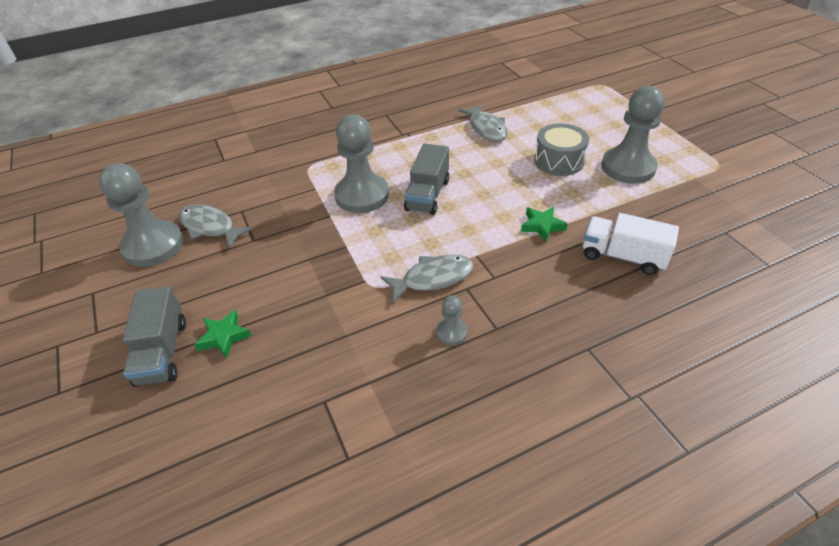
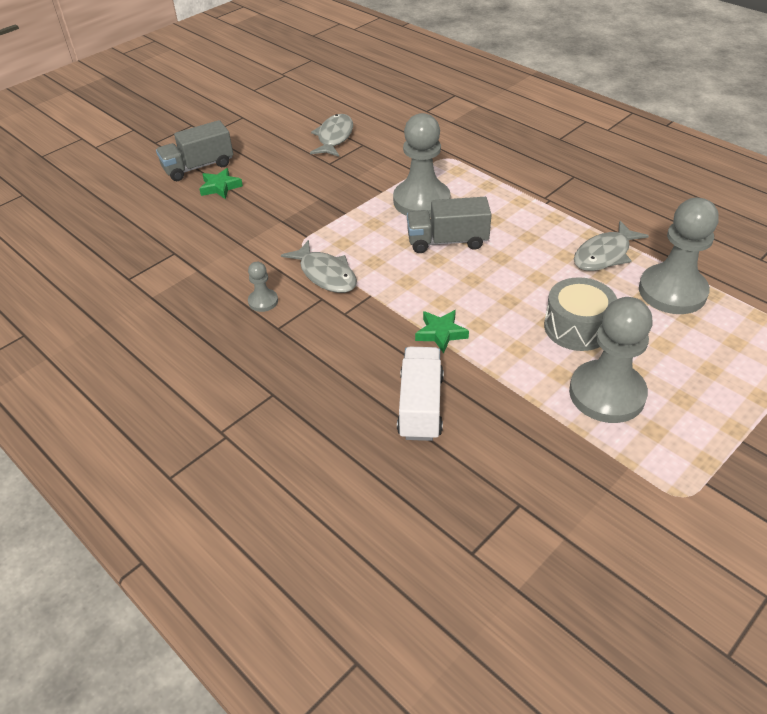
camera: 70 degrees right, 0 degrees up
grey pawn [99,163,184,267] -> grey pawn moved to [639,198,719,314]

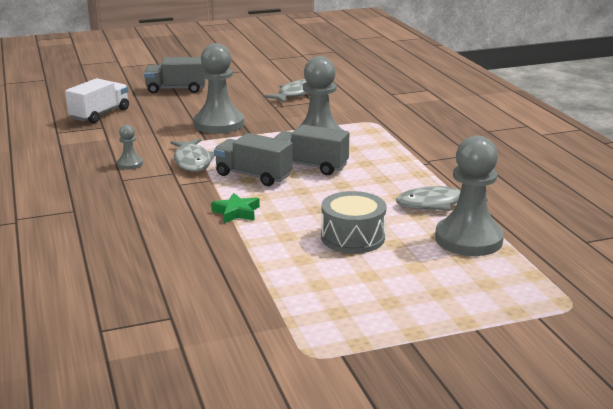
camera: 25 degrees right, 20 degrees down
green star [199,168,243,199] -> none
white truck [397,347,444,441] -> white truck moved to [65,78,129,123]
grey pawn [569,297,652,423] -> grey pawn moved to [194,43,244,134]
none -> grey truck [214,133,293,186]

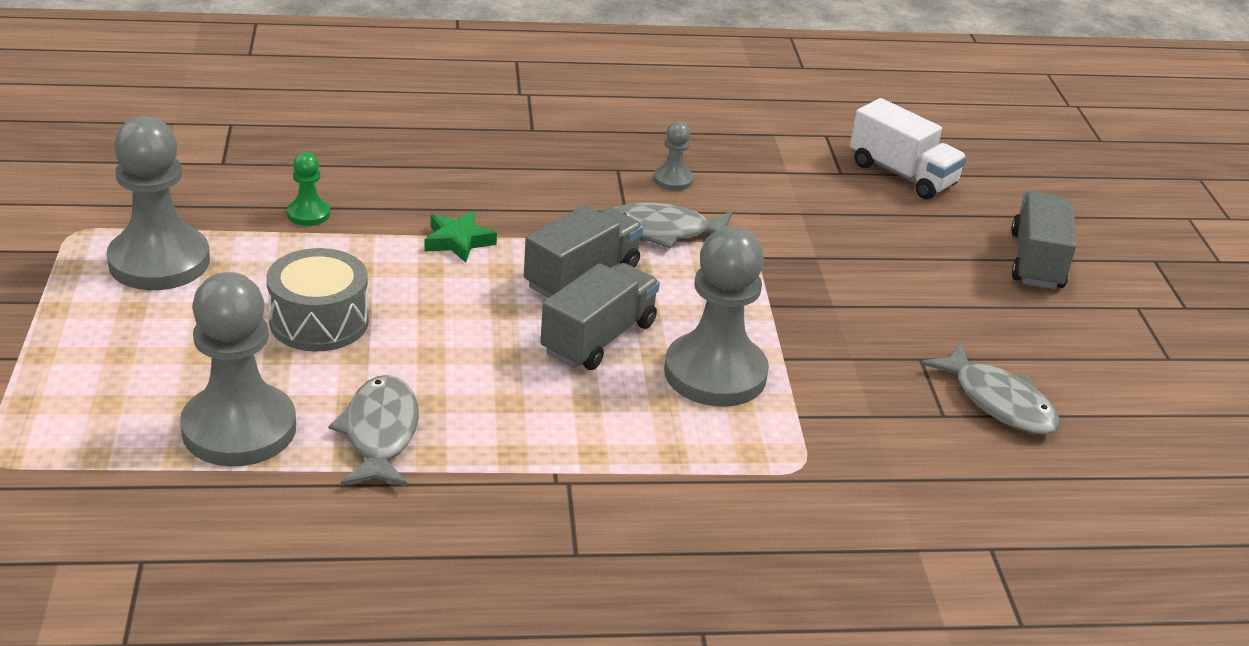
camera: 100 degrees right, 10 degrees up
grey pawn [194,43,244,134] -> grey pawn moved to [107,116,210,290]
none -> green pawn [287,152,330,226]

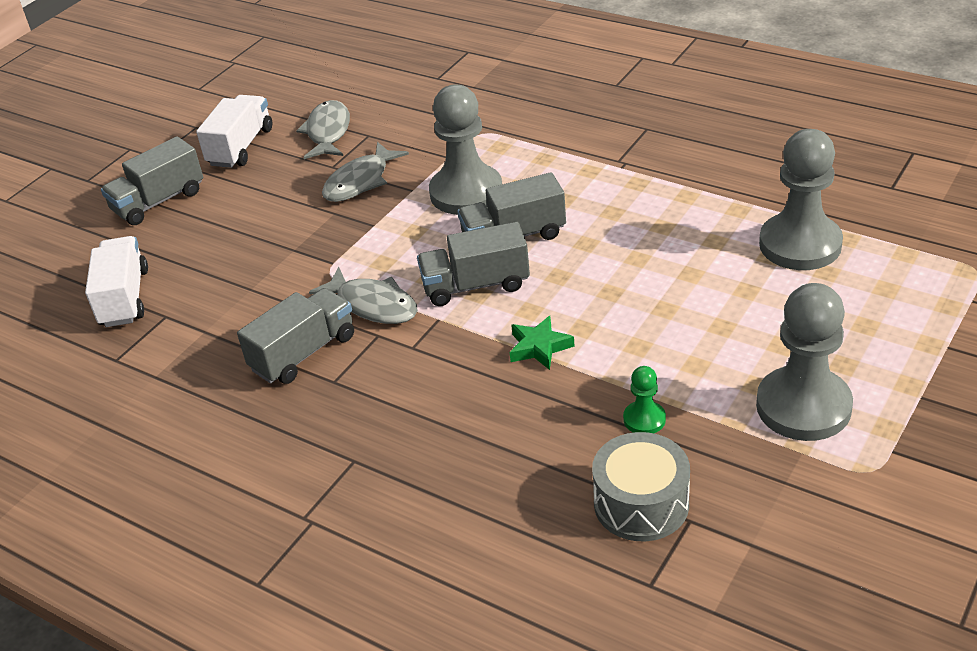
camera: 135 degrees left, 5 degrees up
grey drum [266,248,369,352] -> grey drum moved to [592,432,690,541]
grey fish [328,375,419,487] -> grey fish moved to [322,142,409,202]
grey pawn [653,121,693,191] -> grey truck [237,288,354,384]
none -> white truck [196,95,272,168]

